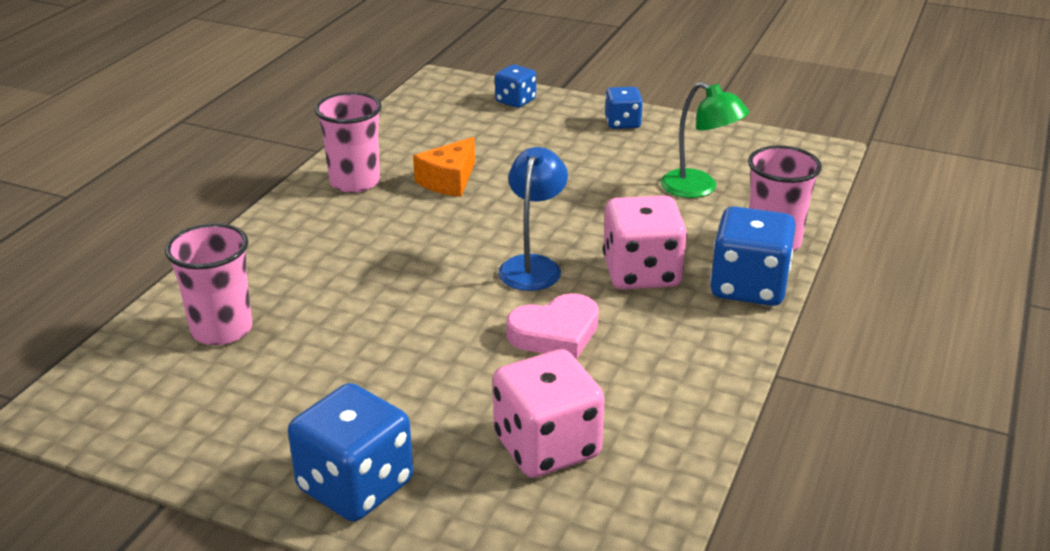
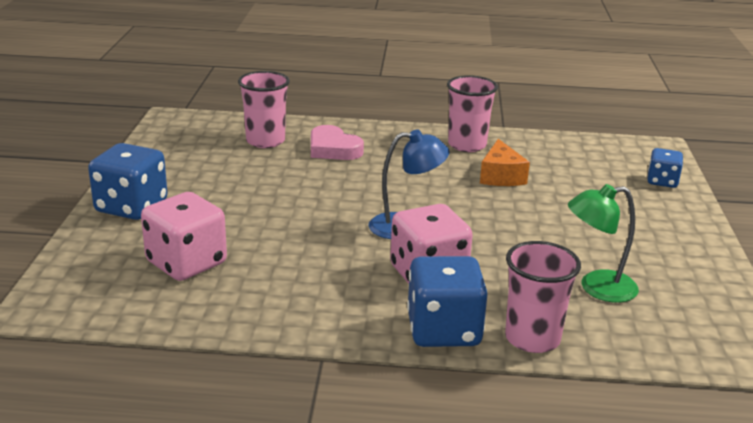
camera: 70 degrees right, 5 degrees down
orange cheese [413,137,475,197] -> orange cheese turned 105 degrees counterclockwise [480,139,530,186]
pink heart [506,293,599,359] -> pink heart moved to [311,125,364,160]
blue dice [605,87,643,129] -> none
green lamp [660,82,749,198] -> green lamp turned 60 degrees clockwise [568,184,639,303]

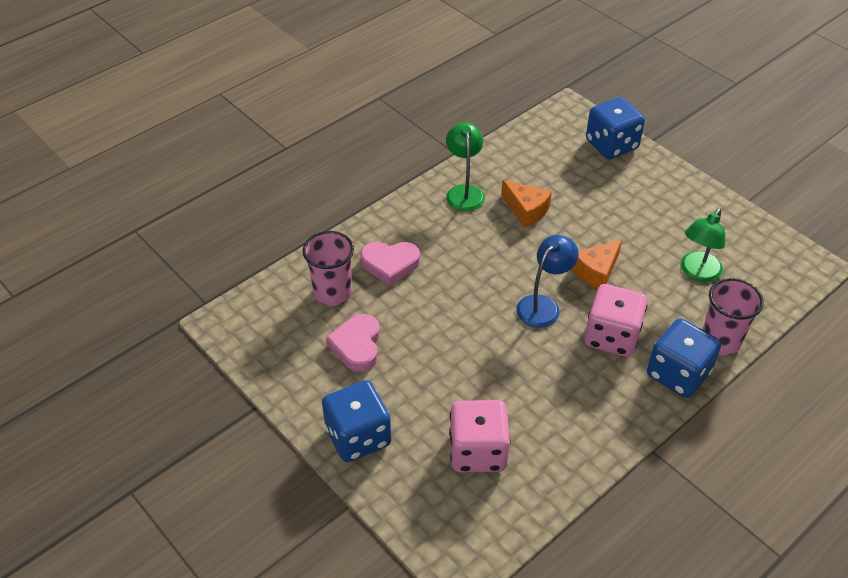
camera: 45 degrees left, 20 degrees up
pink cup [447,75,498,152] -> green lamp [446,122,485,212]
blue dice [647,148,683,188] -> blue dice [586,97,645,159], size x1.73
none -> pink heart [326,314,380,372]
none -> orange cheese [572,240,622,289]

